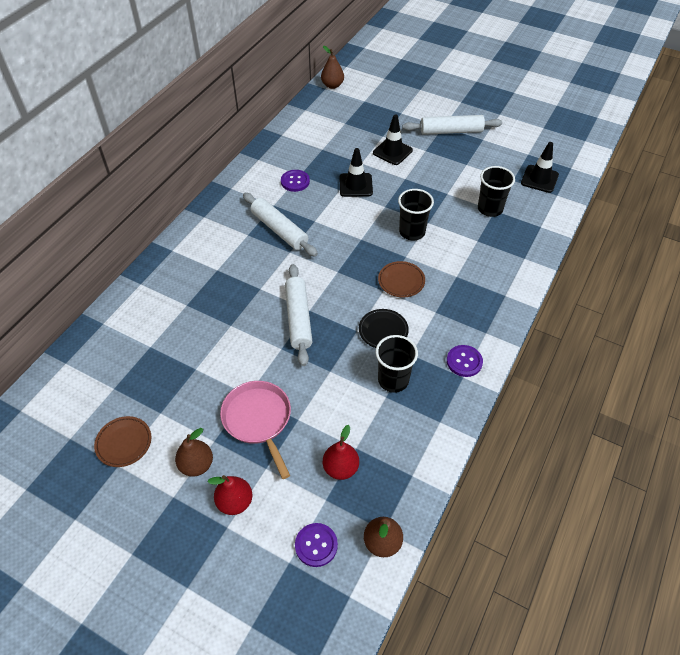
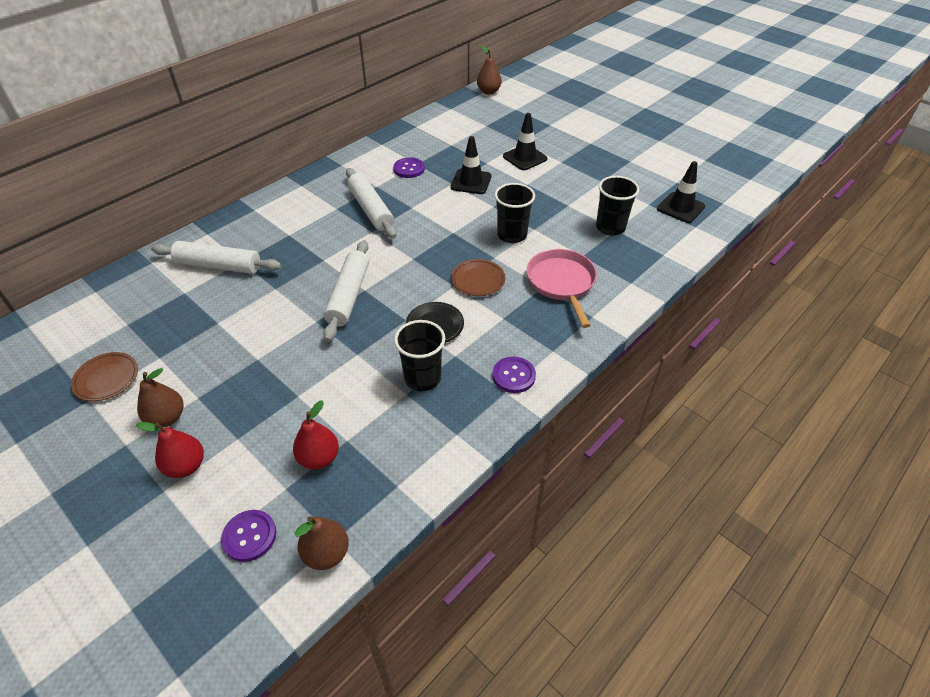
camera: 15 degrees right, 5 degrees down
pink pan [220,381,291,479] -> pink pan moved to [527,249,597,328]
white rolling pin [402,115,502,135] -> white rolling pin moved to [151,241,281,274]

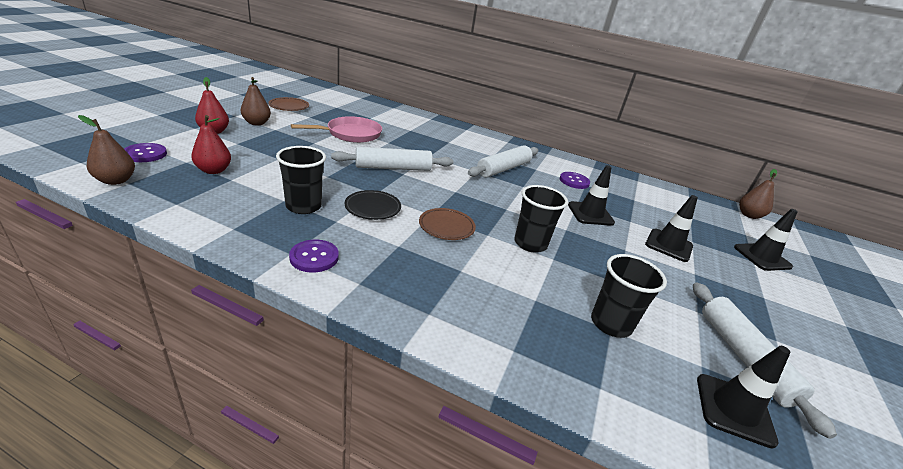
camera: 65 degrees right, 15 degrees down
white rolling pin [151,241,281,274] -> white rolling pin moved to [693,283,837,439]
pink pan [527,249,597,328] -> pink pan moved to [291,116,382,143]
none -> black traffic cone [734,209,798,271]

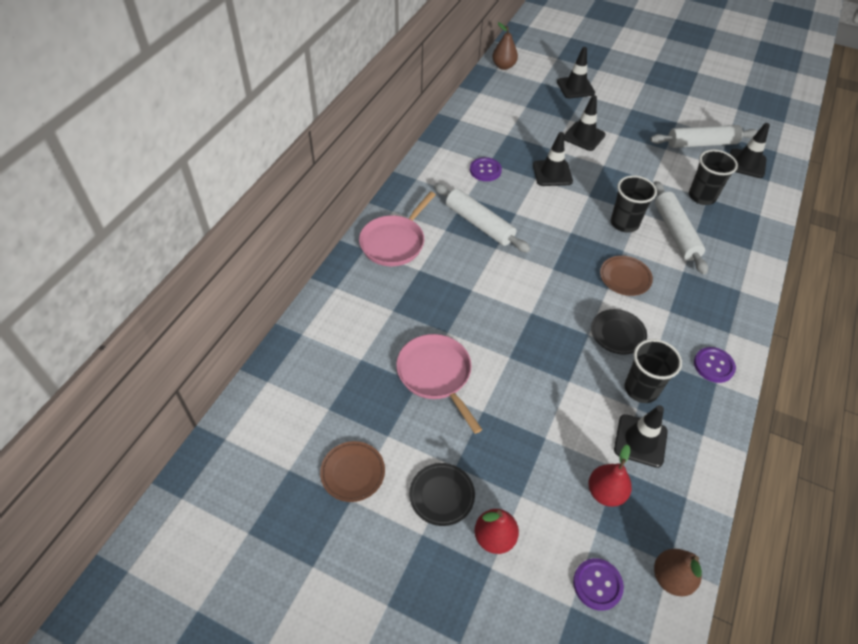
camera: 85 degrees left, 20 degrees up
brown pear [241,77,271,125] -> black plate [409,463,475,526]
white rolling pin [331,147,453,171] -> white rolling pin moved to [653,181,708,274]
none -> pink pan [359,191,436,266]
none -> black traffic cone [614,405,668,468]

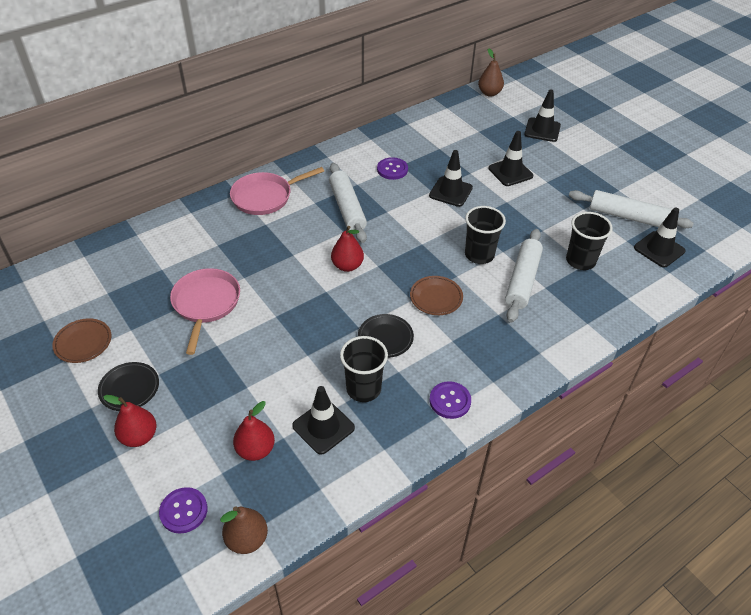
camera: 30 degrees right, 5 degrees down
none -> red pear [331,226,364,272]

